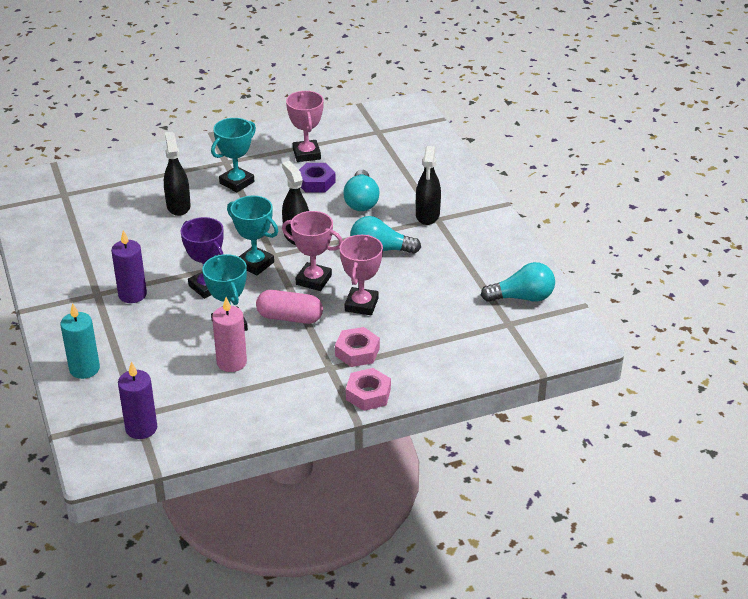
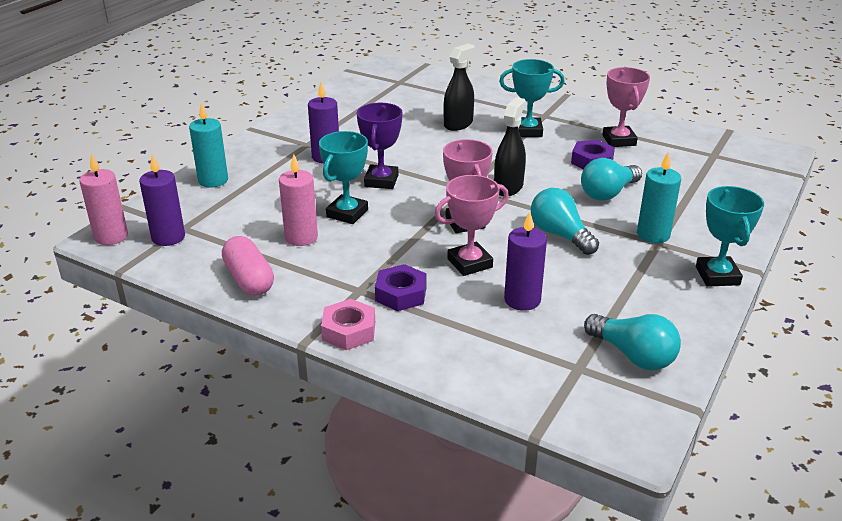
camera: 50 degrees right, 5 degrees down
turquoise trophy [227,196,278,275] -> turquoise trophy moved to [696,186,764,287]
pink capsule [256,290,323,324] -> pink capsule moved to [222,236,274,296]
pink trophy [286,91,324,162] -> pink trophy turned 45 degrees counterclockwise [602,67,650,147]
pink nut [335,327,380,367] -> purple nut [375,264,427,311]
black spray bottle [416,146,441,225] -> turquoise candle [637,152,681,243]
none -> pink candle [79,153,128,245]
none -> purple candle [504,212,547,311]

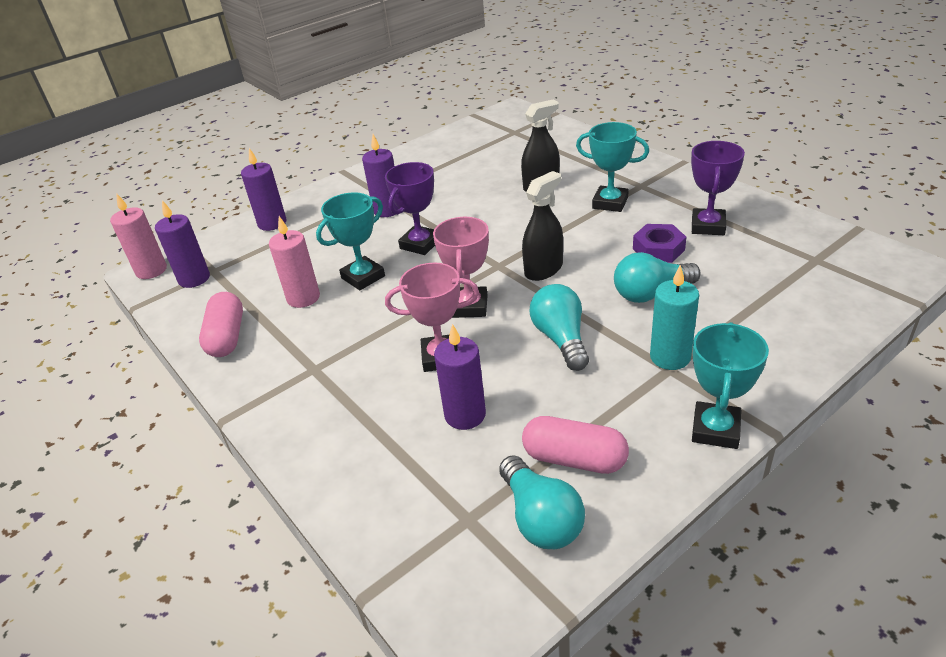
camera: 25 degrees right, 5 degrees up
turquoise candle [189,102,228,187] -> purple candle [241,148,286,231]
pink nut [321,299,375,350] -> none
purple nut [375,264,427,311] -> none
pink trophy [602,67,650,147] -> purple trophy [691,141,745,235]
none -> pink capsule [522,416,629,474]

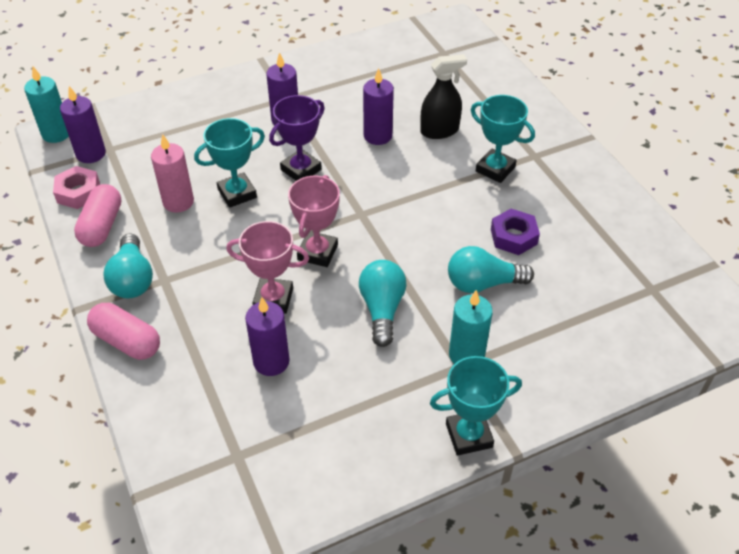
camera: 10 degrees right, 10 degrees up
pink candle [110,193,167,279] -> turquoise candle [24,66,69,143]
purple candle [241,148,286,231] -> purple candle moved to [363,68,394,145]
turquoise light bulb [499,455,585,549] -> turquoise light bulb moved to [104,234,153,298]
black spray bottle [522,171,563,281] -> none
pink capsule [522,416,629,474] -> pink capsule moved to [87,303,160,360]
purple trophy [691,141,745,235] -> none
turquoise trophy [692,322,769,449] -> turquoise trophy turned 45 degrees clockwise [430,356,522,456]
none -> pink nut [53,166,100,209]

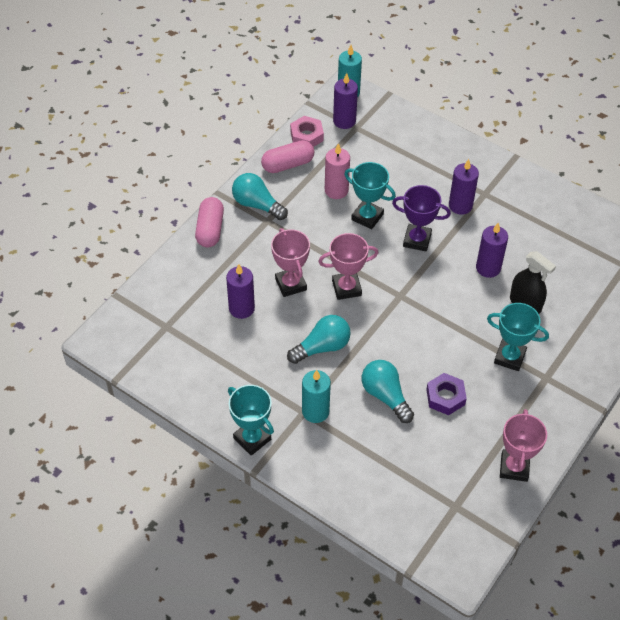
camera: 60 degrees right, 5 degrees up
turquoise light bulb [104,234,153,298] -> turquoise light bulb turned 75 degrees clockwise [232,173,288,220]
turquoise trophy [471,95,535,183] -> turquoise trophy turned 75 degrees counterclockwise [487,303,549,371]
none -> pink trophy [500,409,547,482]

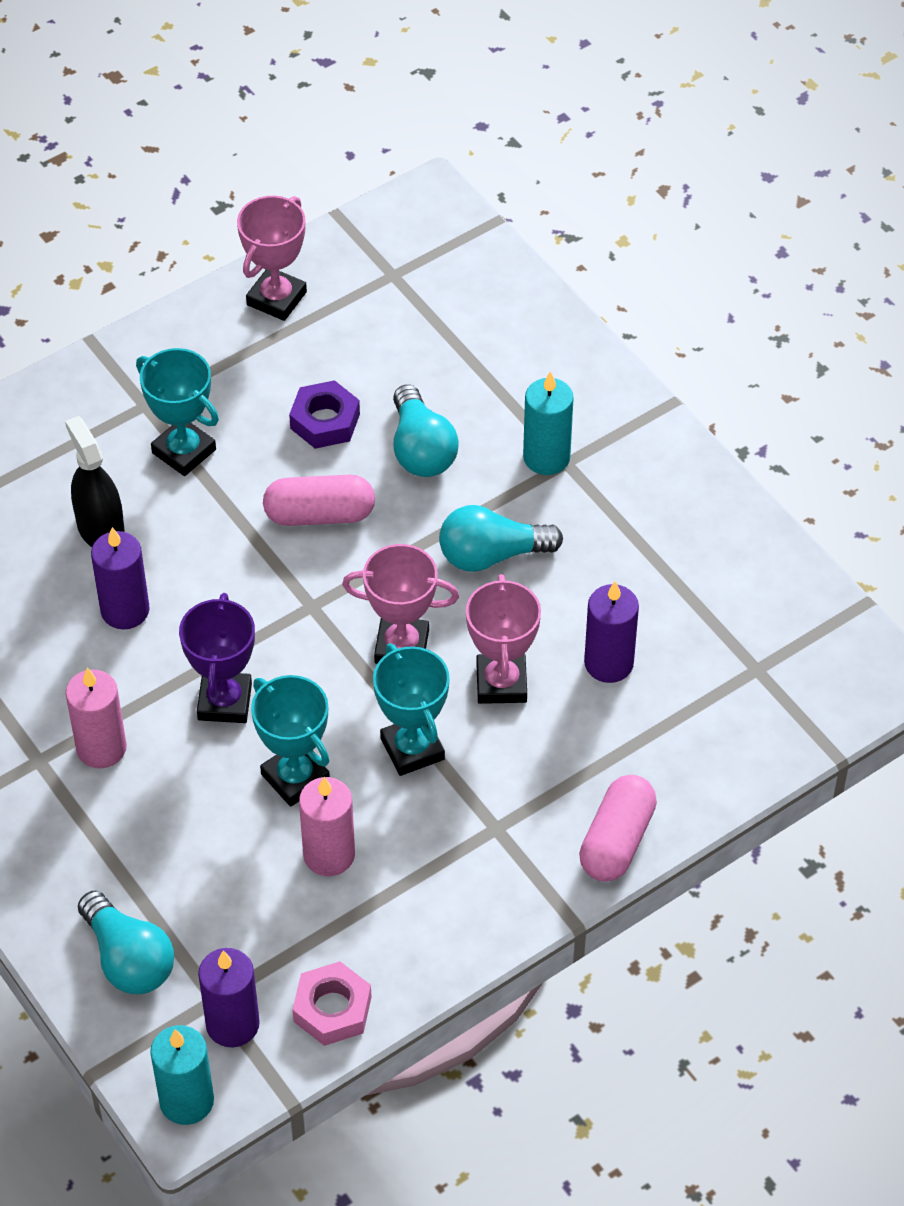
camera: 160 degrees left, 0 degrees up
turquoise trophy [228,385,274,456] -> turquoise trophy moved to [373,643,450,776]
turquoise light bulb [232,173,288,220] -> turquoise light bulb moved to [78,891,174,994]
pink capsule [261,140,314,173] -> pink capsule moved to [263,475,375,526]
purple trophy [392,185,451,252] -> purple trophy turned 60 degrees clockwise [179,593,255,723]
purple candle [449,159,479,215] -> pink candle [65,668,127,768]

